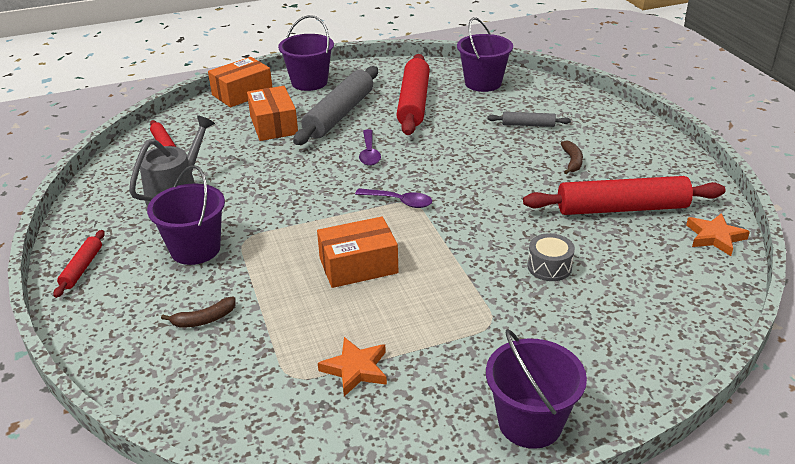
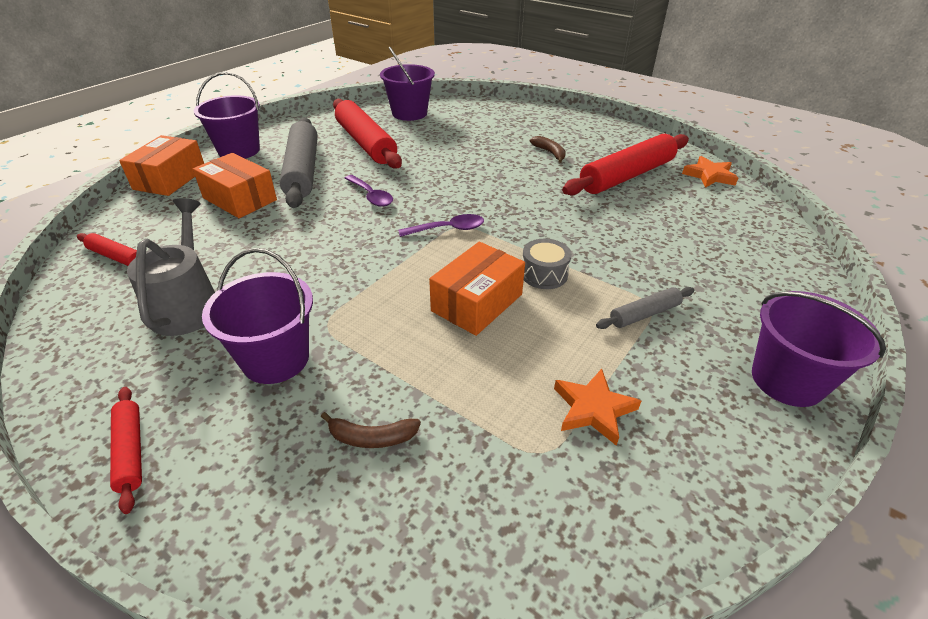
camera: 35 degrees left, 5 degrees up
brown banana [161,297,236,327] -> brown banana turned 60 degrees clockwise [321,412,421,448]
grey rolling pin [487,112,571,127] -> grey rolling pin moved to [596,287,694,329]
grey drum [527,233,575,281] -> grey drum moved to [522,239,572,289]

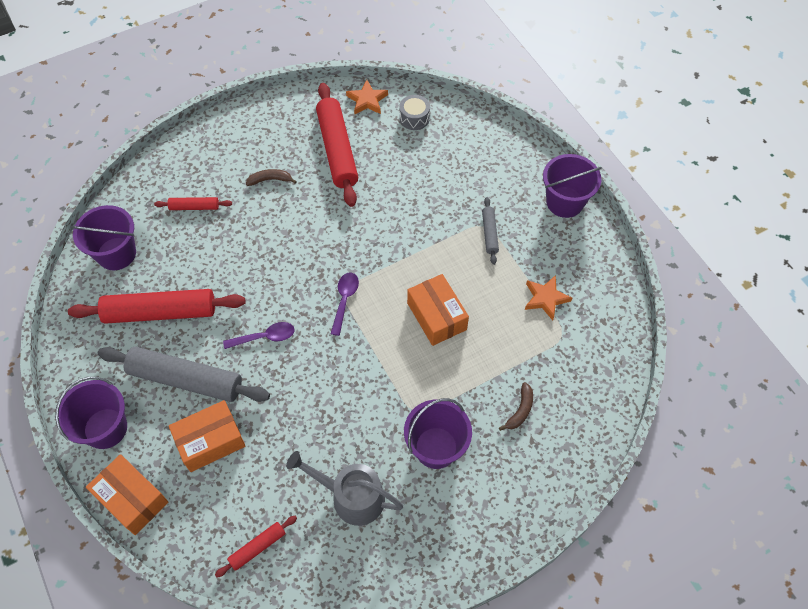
camera: 65 degrees left, 20 degrees up
red rolling pin [110,387,142,514] -> red rolling pin moved to [154,197,232,210]
grey drum [522,239,572,289] -> grey drum moved to [399,95,430,130]

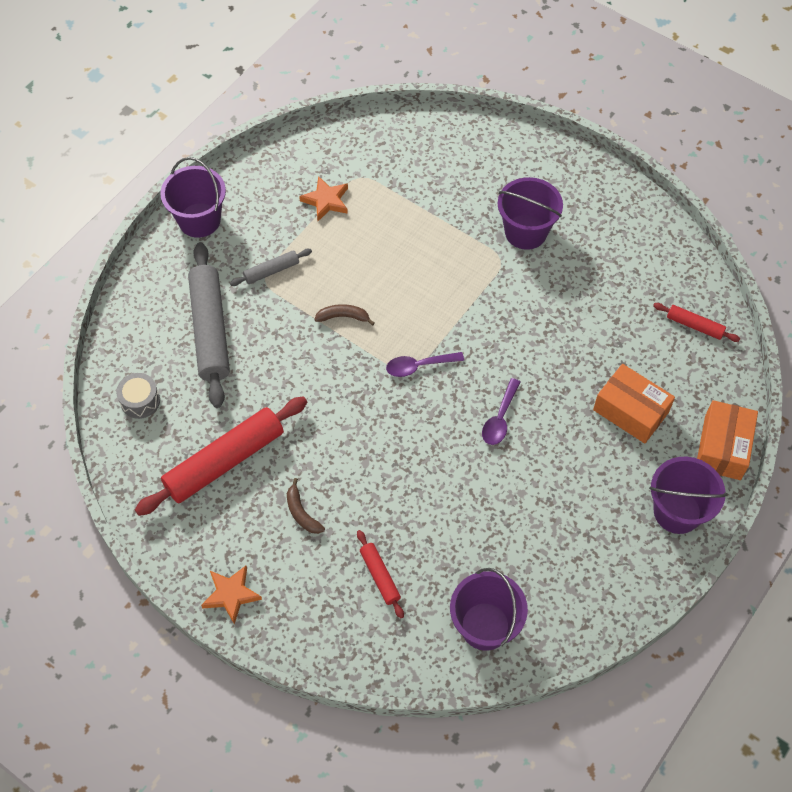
camera: 115 degrees left, 0 degrees up
red rolling pin [68,289,245,324] -> none
grey rolling pin [98,346,270,402] -> grey rolling pin moved to [188,242,230,408]
purple spoon [223,322,295,349] -> purple spoon turned 120 degrees counterclockwise [482,378,520,445]
grey watering can [286,451,404,526] -> none
orange star [346,80,388,114] -> orange star moved to [201,566,262,625]
orange box [407,274,469,346] -> none
brown banana [499,382,533,431] -> brown banana moved to [314,304,375,325]

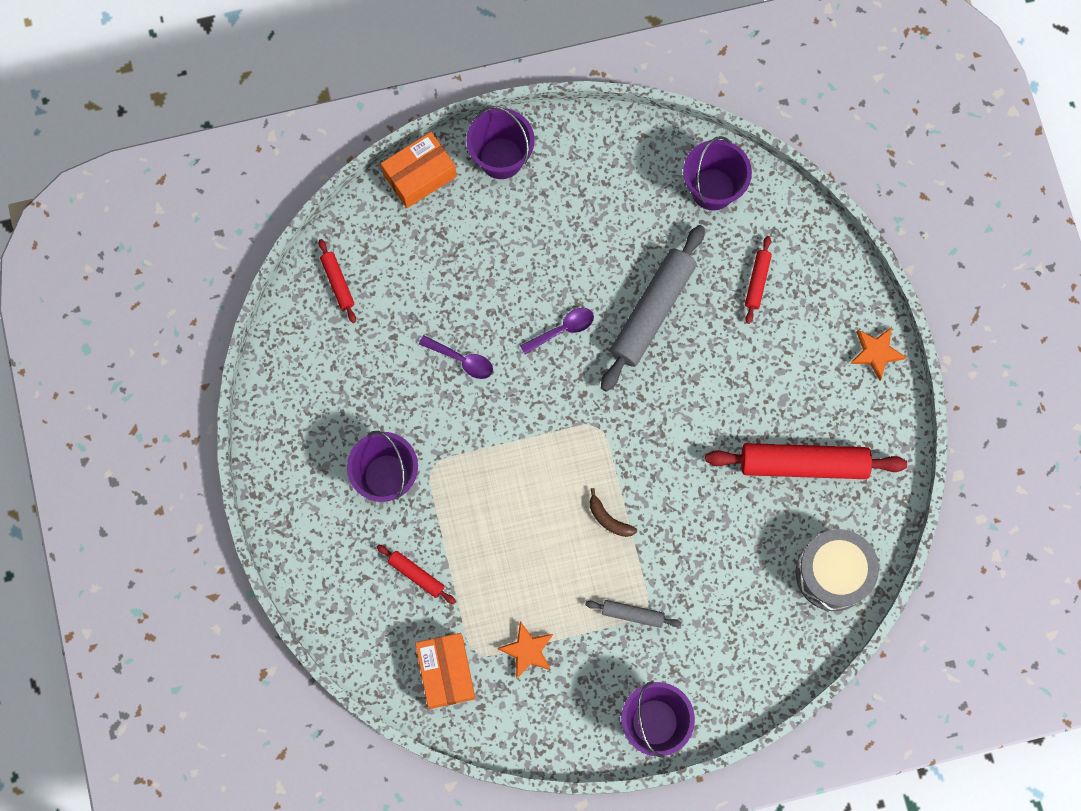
camera: 140 degrees left, 15 degrees up
grey drum [116,373,160,419] -> grey drum [796,529,879,611], size x1.87
grey rolling pin [188,242,230,408] -> grey rolling pin moved to [601,225,705,392]
brown banana [287,478,325,534] -> none
purple spoon [386,352,464,377] -> purple spoon moved to [419,335,493,379]
orange box [593,364,675,443] -> orange box moved to [415,633,475,709]
none -> red rolling pin [377,544,456,604]

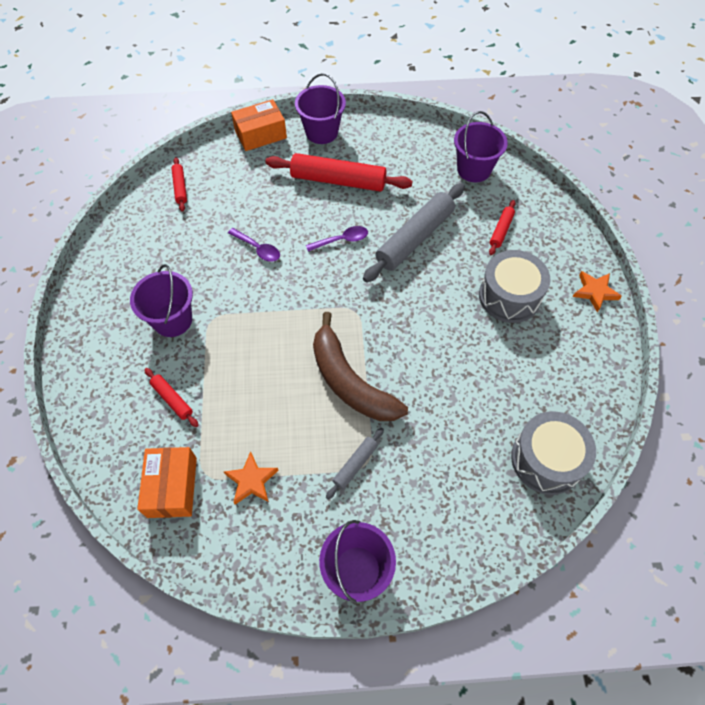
camera: 10 degrees right, 15 degrees down
grey rolling pin [585,600,681,628] -> grey rolling pin turned 75 degrees counterclockwise [326,428,384,500]
brown banana [590,488,637,537] -> brown banana [313,312,408,421], size x2.47
red rolling pin [705,443,907,479] -> red rolling pin moved to [265,153,413,192]
none -> grey drum [479,250,551,323]

